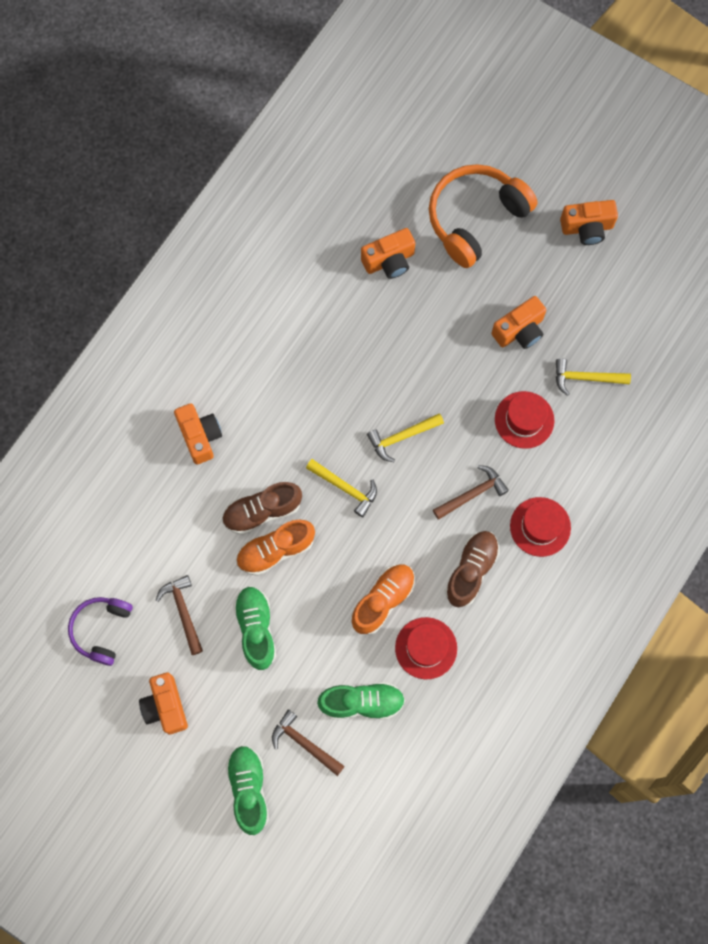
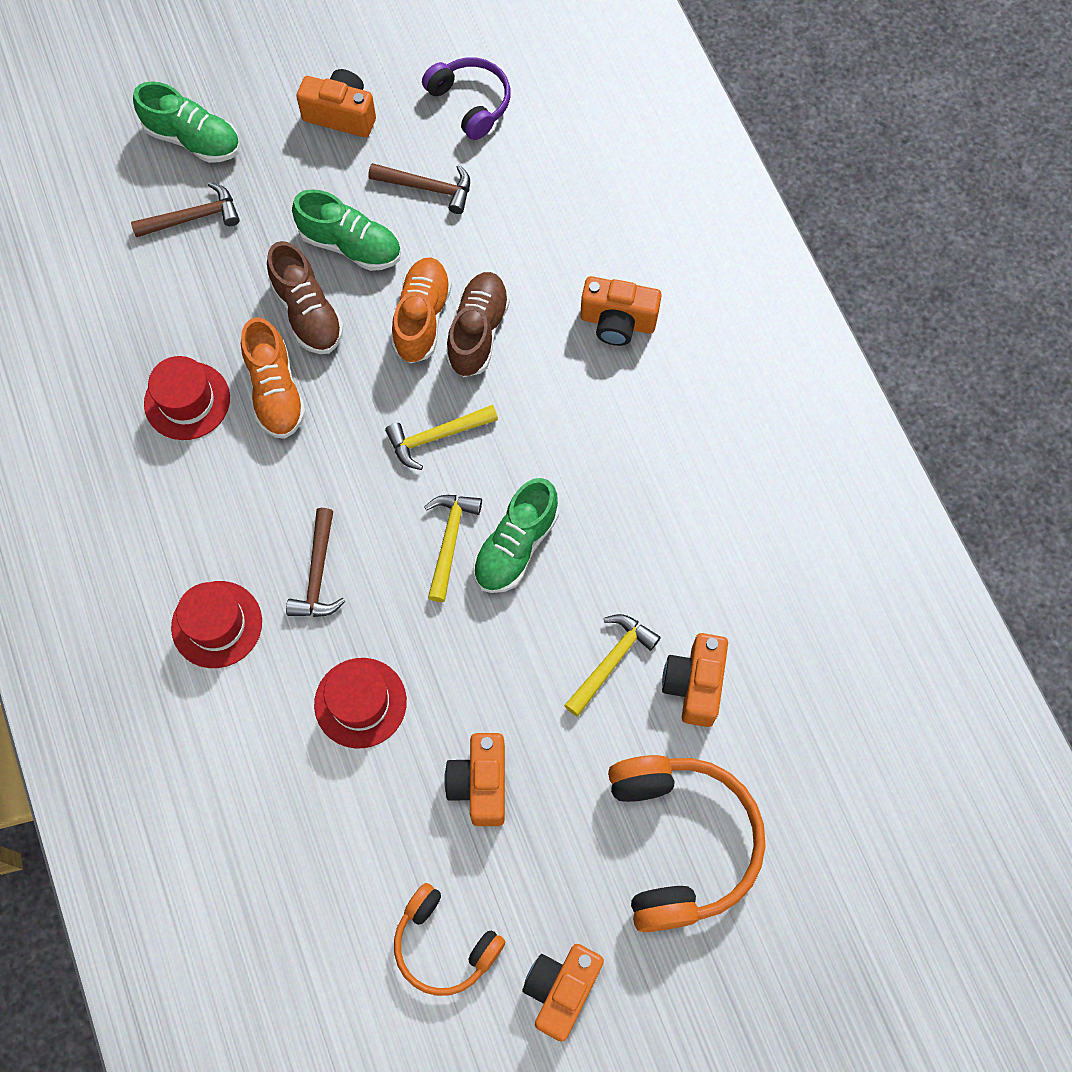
camera: 125 degrees right, 5 degrees down
green shoe [317,682,405,719] -> green shoe moved to [473,478,559,593]
brown shoe [445,531,500,607] -> brown shoe moved to [267,241,344,354]
yellow hammer [556,358,631,396] -> yellow hammer moved to [564,614,661,716]
none -> orange headphones [394,883,506,996]

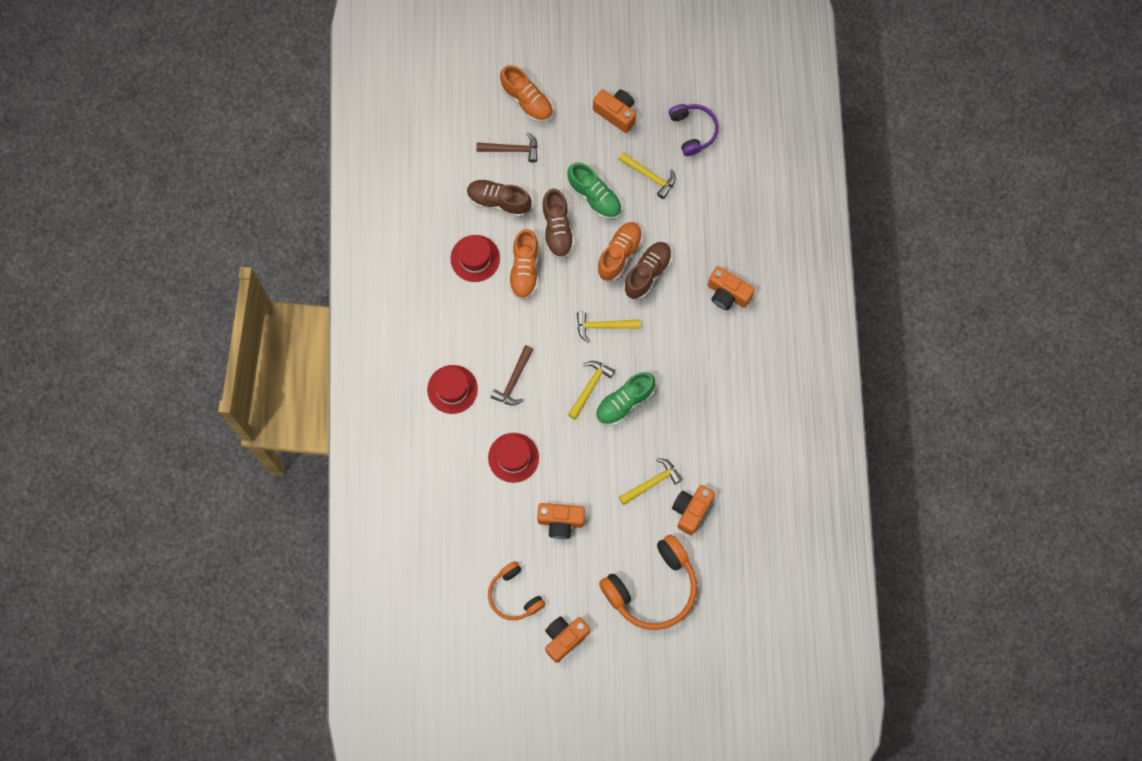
camera: 20 degrees right, 5 degrees up
green shoe [133,81,240,163] -> orange shoe [500,65,553,122]
brown hammer [368,163,470,214] -> yellow hammer [618,152,676,199]
orange camera [444,733,505,826] -> orange camera turned 105 degrees counterclockwise [537,503,585,539]
orange headphones [608,755,766,932] -> orange headphones turned 45 degrees clockwise [599,535,697,630]
none -> brown shoe [467,179,532,217]

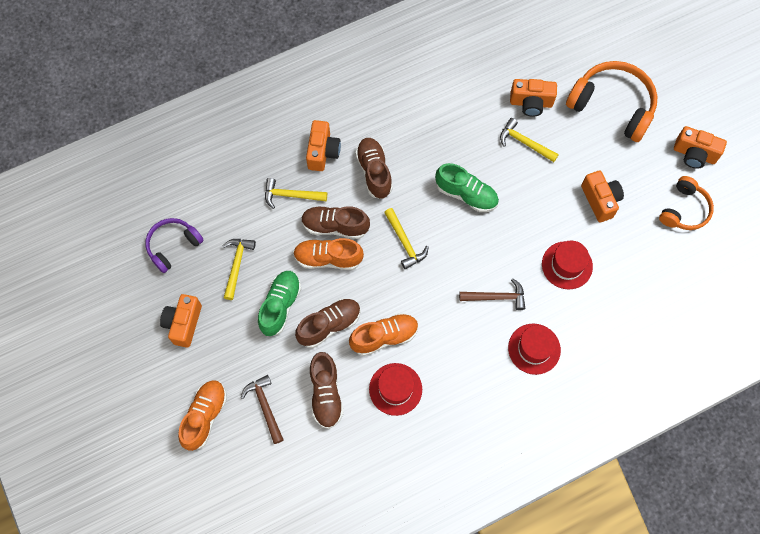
camera: 115 degrees left, 5 degrees down
yellow hammer [568,361,615,420] -> yellow hammer moved to [265,178,327,209]
none -> brown shoe [355,138,393,199]

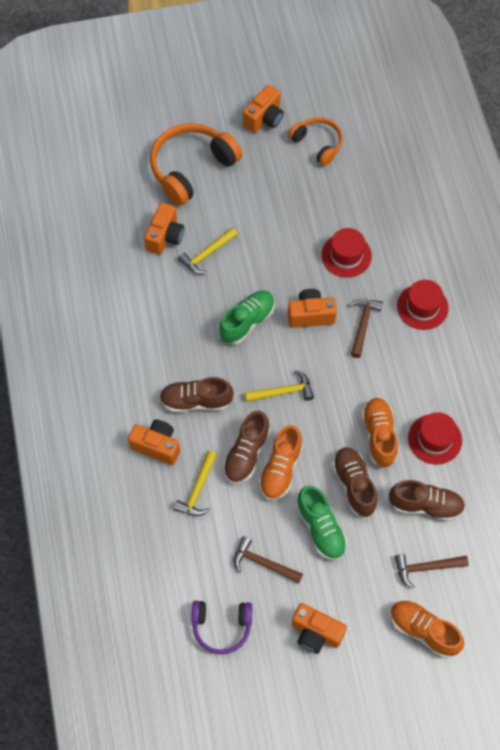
camera: 75 degrees left, 5 degrees down
purple headphones [145,218,204,273] -> purple headphones turned 60 degrees counterclockwise [192,601,252,654]
yellow hammer [223,239,256,300] -> brown hammer [233,536,303,584]
green shoe [258,271,301,336] -> green shoe turned 150 degrees counterclockwise [296,485,347,561]
orange camera [581,170,624,222] -> orange camera moved to [288,289,337,328]

